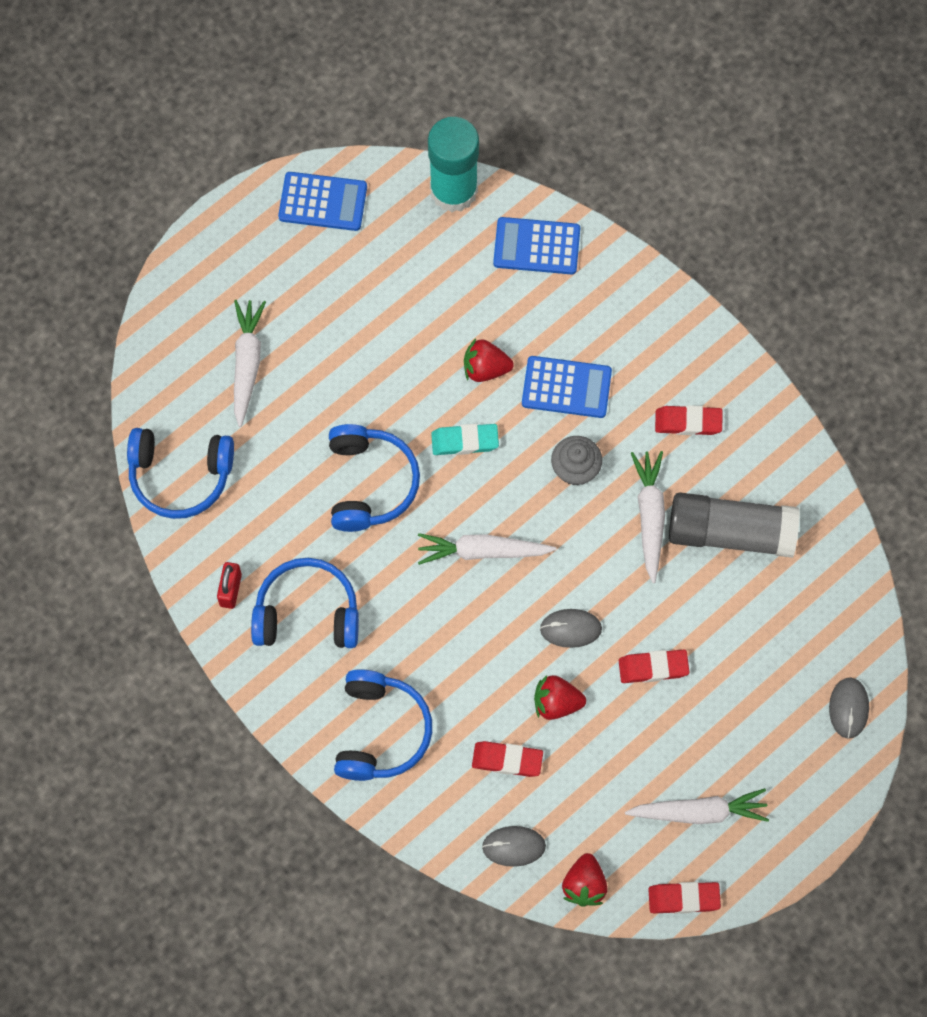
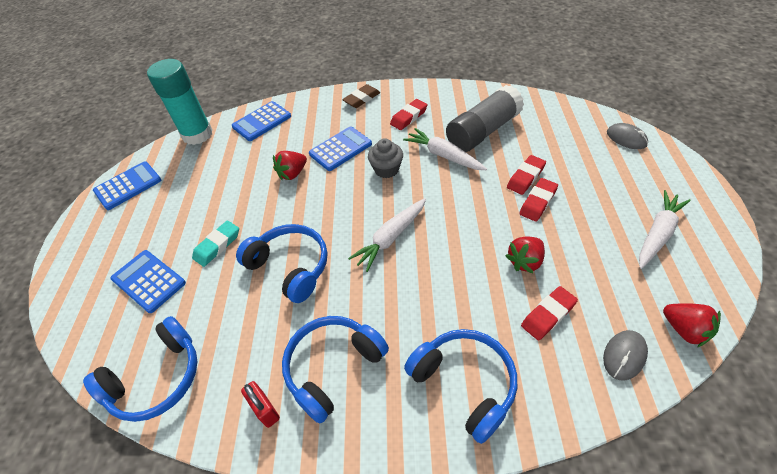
camera: 45 degrees left, 20 degrees down
white carrot [234,300,266,427] -> blue calculator [111,250,186,313]
turquoise eraser [431,424,499,455] -> turquoise eraser moved to [192,221,239,267]
grey mouse [540,609,602,648] -> none
red eraser [648,882,721,914] -> red eraser moved to [507,155,546,195]
none -> brown eraser [342,84,380,108]

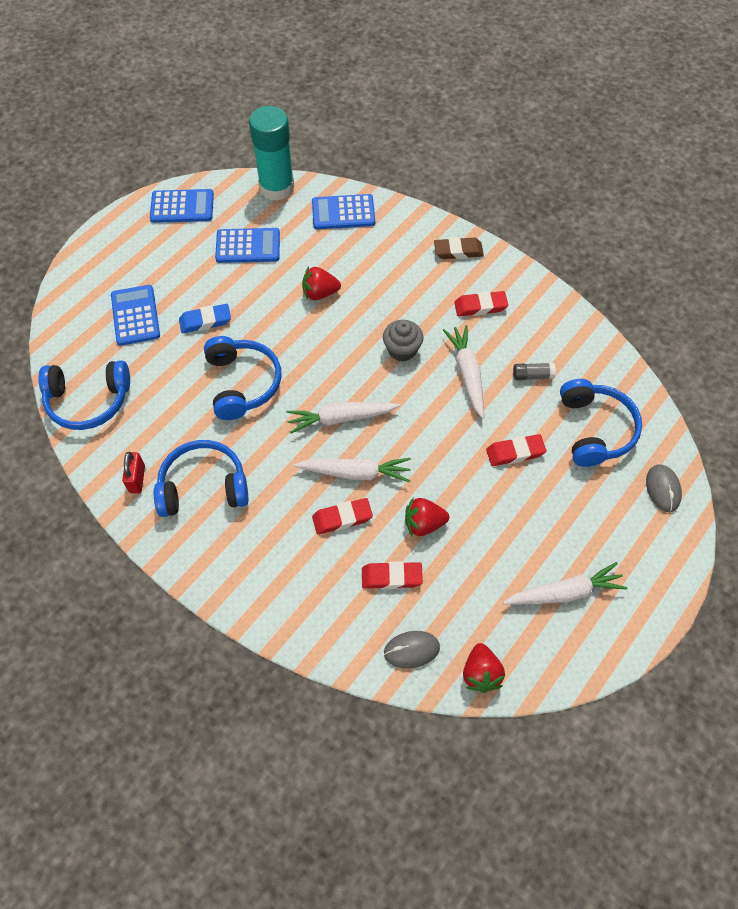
camera: 35 degrees right, 10 degrees up
turquoise eraser [192,221,239,267] -> blue eraser [179,304,231,333]
blue calculator [309,126,372,171] -> blue calculator moved to [215,228,280,263]
blue headphones [404,329,517,444] -> blue headphones moved to [560,379,642,467]
grey glue stick [446,85,524,152] -> grey glue stick [513,363,556,380], size x0.40
red eraser [519,178,558,222] -> red eraser moved to [312,498,373,535]
none -> white carrot [294,458,411,483]

